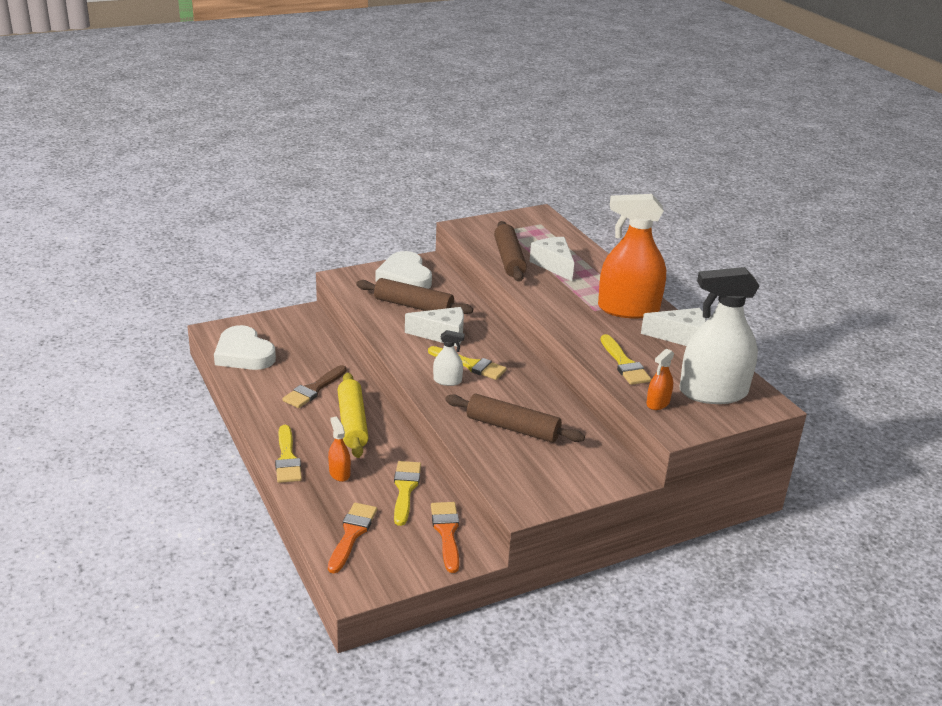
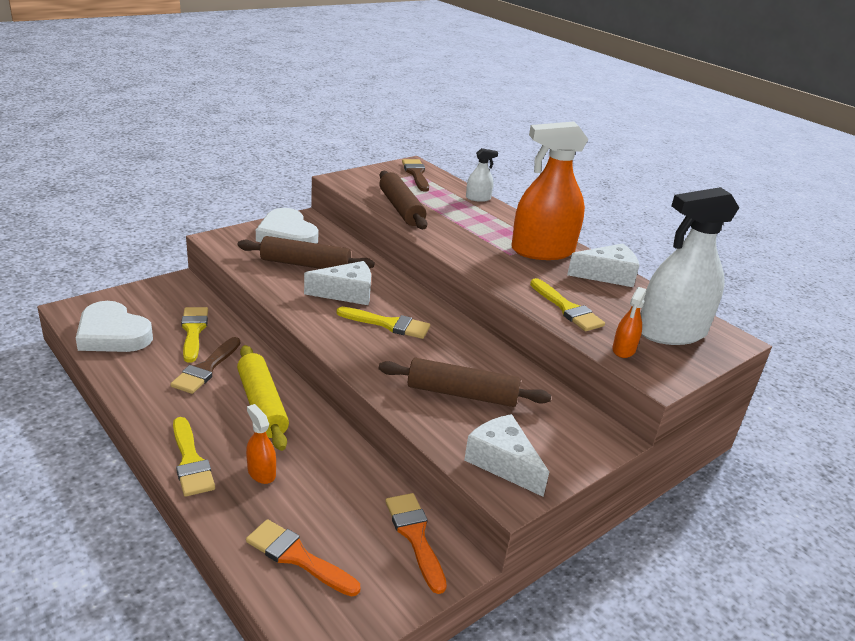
camera: 15 degrees left, 0 degrees up
orange brush [328,503,377,573] -> orange brush turned 60 degrees counterclockwise [246,519,360,597]
yellow brush [394,461,421,526] -> yellow brush moved to [181,307,208,363]
white spray bottle [433,330,465,386] -> white spray bottle moved to [466,148,498,202]
white cheese [529,237,574,281] -> white cheese moved to [464,414,549,497]
none -> brown brush [402,159,429,192]

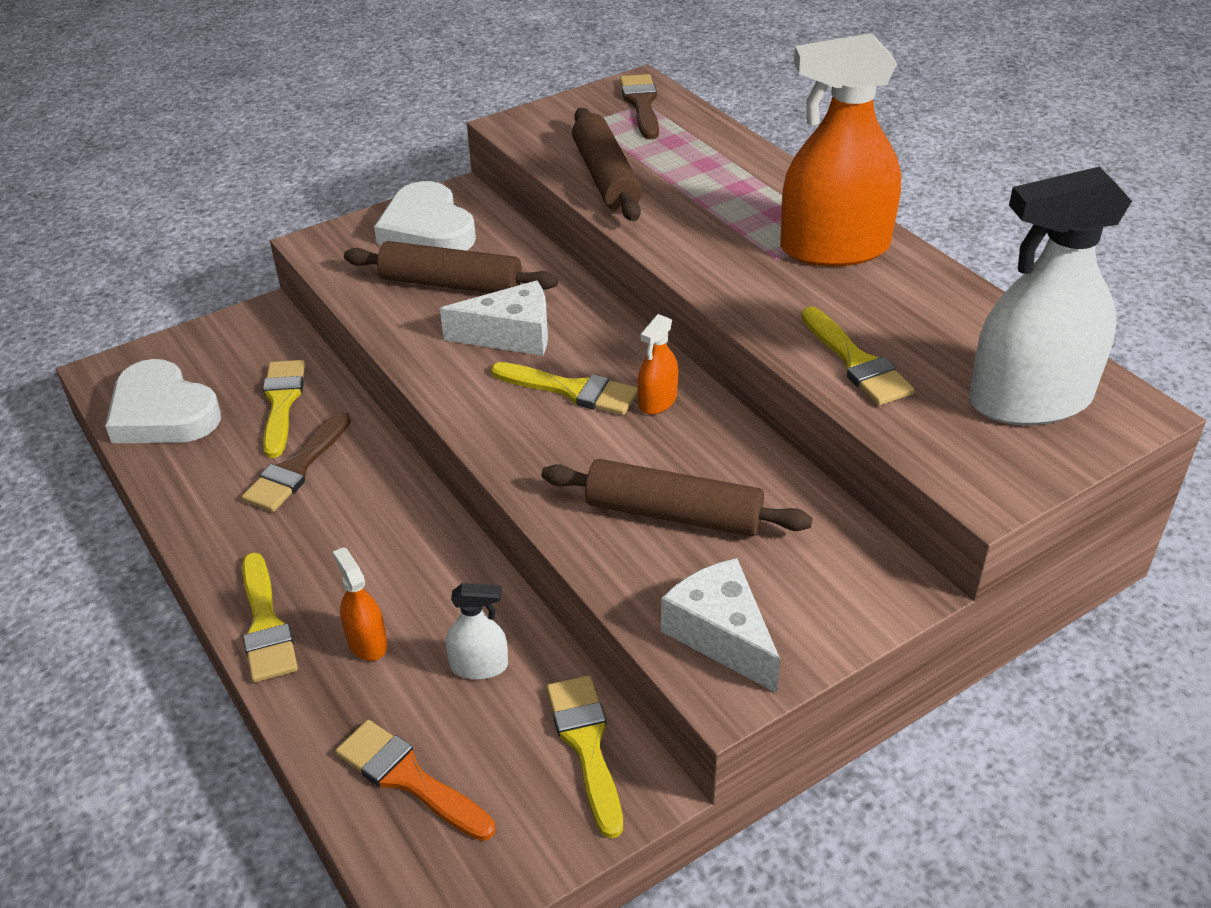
camera: 10 degrees right, 10 degrees up
yellow rolling pin [237,345,289,451] -> none
orange brush [385,493,447,594] -> yellow brush [546,675,623,839]
white spray bottle [466,148,498,202] -> white spray bottle moved to [446,583,508,680]
white cheese [567,243,640,287] -> none
orange spray bottle [612,287,646,358] -> orange spray bottle moved to [638,314,678,415]

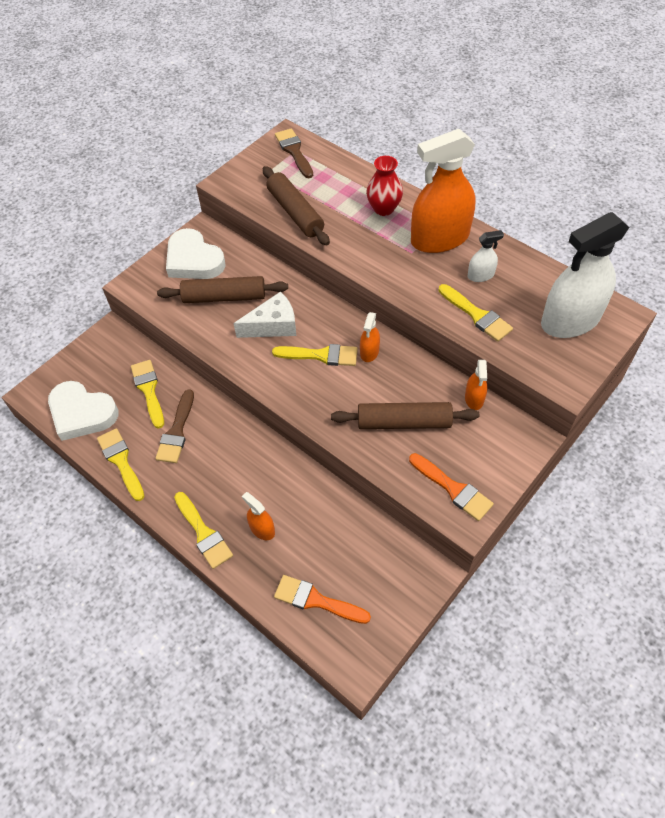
camera: 15 degrees left, 15 degrees up
white spray bottle [446,583,508,680] -> white spray bottle moved to [468,230,504,282]
yellow brush [546,675,623,839] -> yellow brush moved to [97,428,144,501]
white cheese [661,558,781,693] -> orange brush [409,453,494,521]
none -> red vase [366,156,403,216]
none -> orange spray bottle [465,360,487,410]

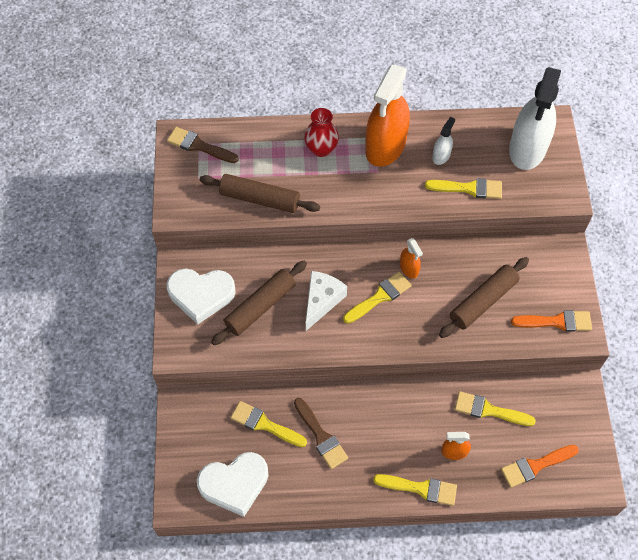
camera: 45 degrees left, 5 degrees up
yellow brush [97,428,144,501] -> yellow brush moved to [455,391,536,426]
orange spray bottle [465,360,487,410] -> none

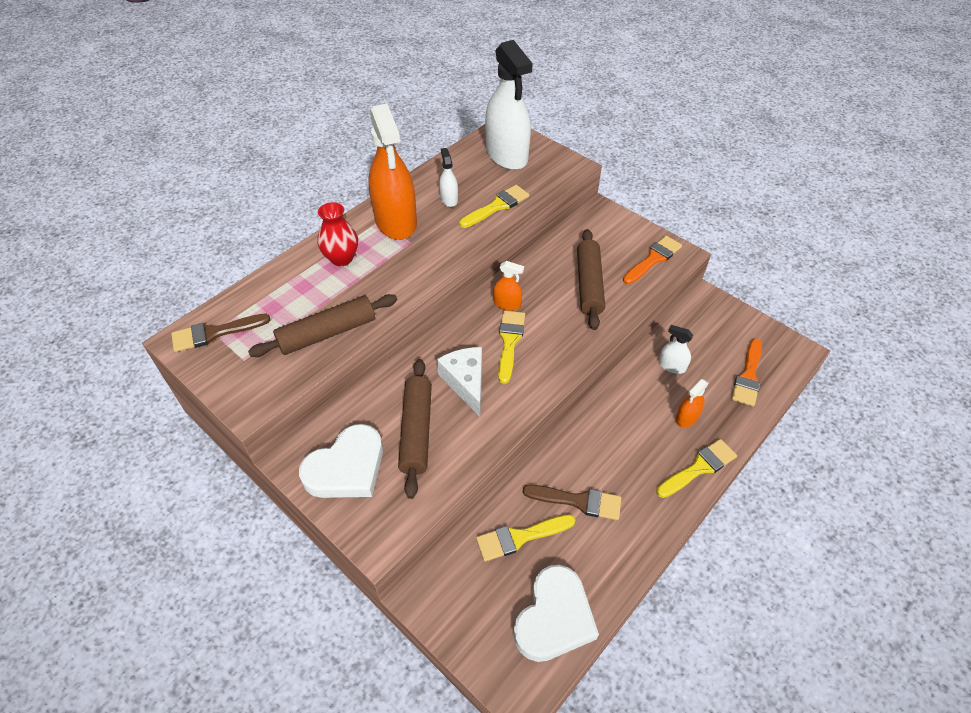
camera: 45 degrees left, 10 degrees down
yellow brush [455,391,536,426] -> white spray bottle [659,325,693,374]

